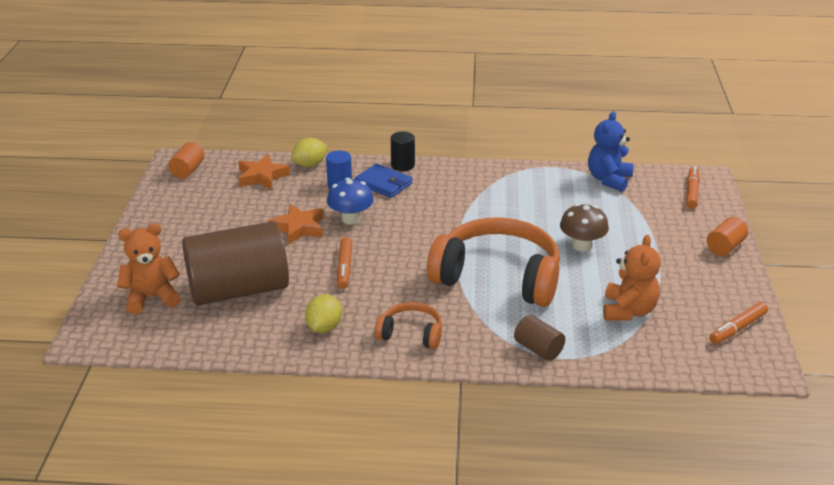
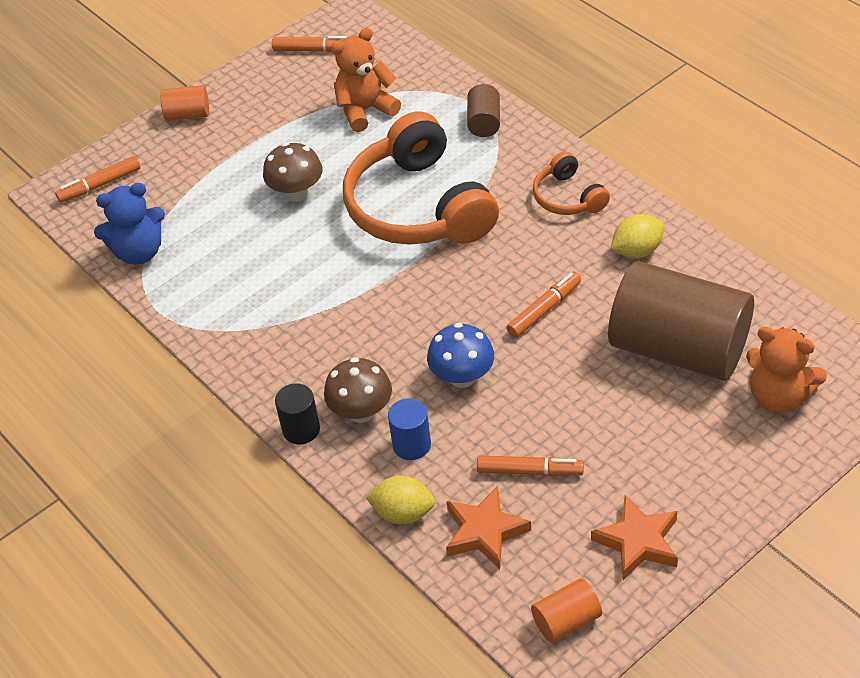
camera: 130 degrees left, 15 degrees up
orange star [268,204,324,245] -> orange star moved to [591,496,678,580]
blue wallet [355,164,413,198] -> brown mushroom [324,357,392,423]
none -> orange marker [477,455,584,476]

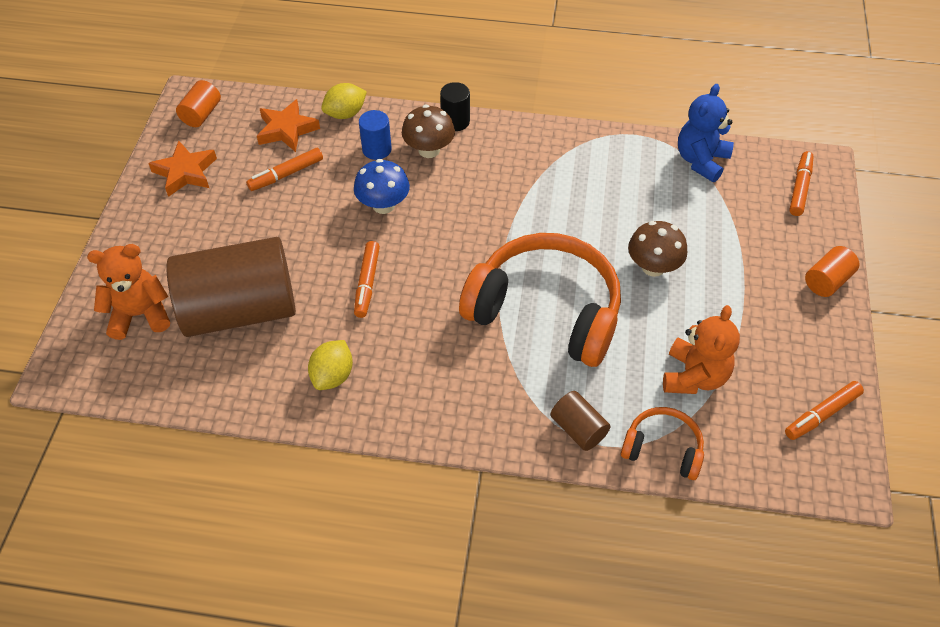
camera: 135 degrees right, 5 degrees up
orange headphones [533,151,610,215] -> orange headphones moved to [621,407,704,480]

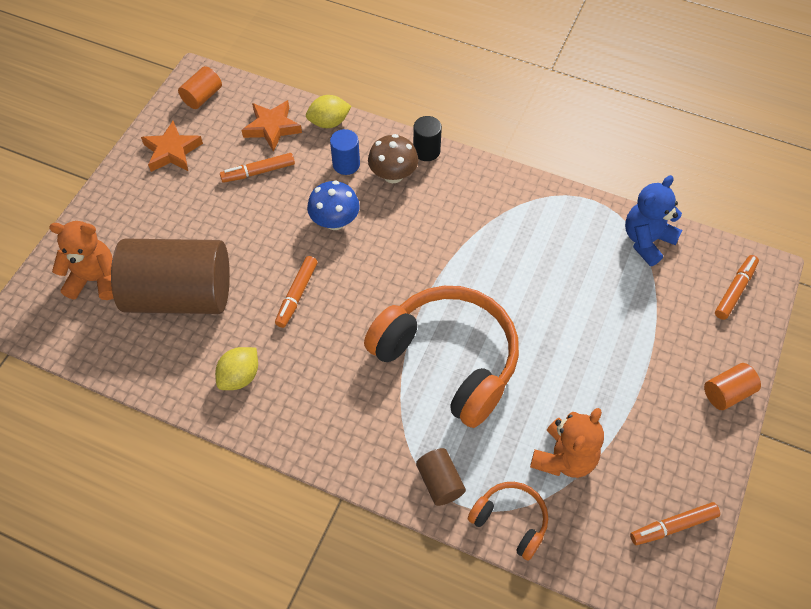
camera: 15 degrees right, 5 degrees up
brown mushroom [628,221,687,277] -> none

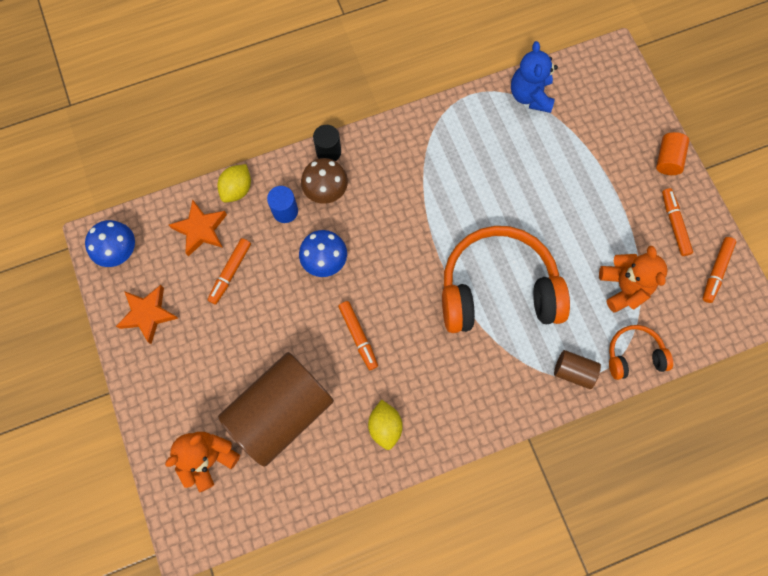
camera: 45 degrees left, 15 degrees up
orange cylinder [178,66,222,109] -> blue mushroom [85,220,135,267]
orange marker [715,255,759,320] -> orange marker moved to [662,188,693,256]

